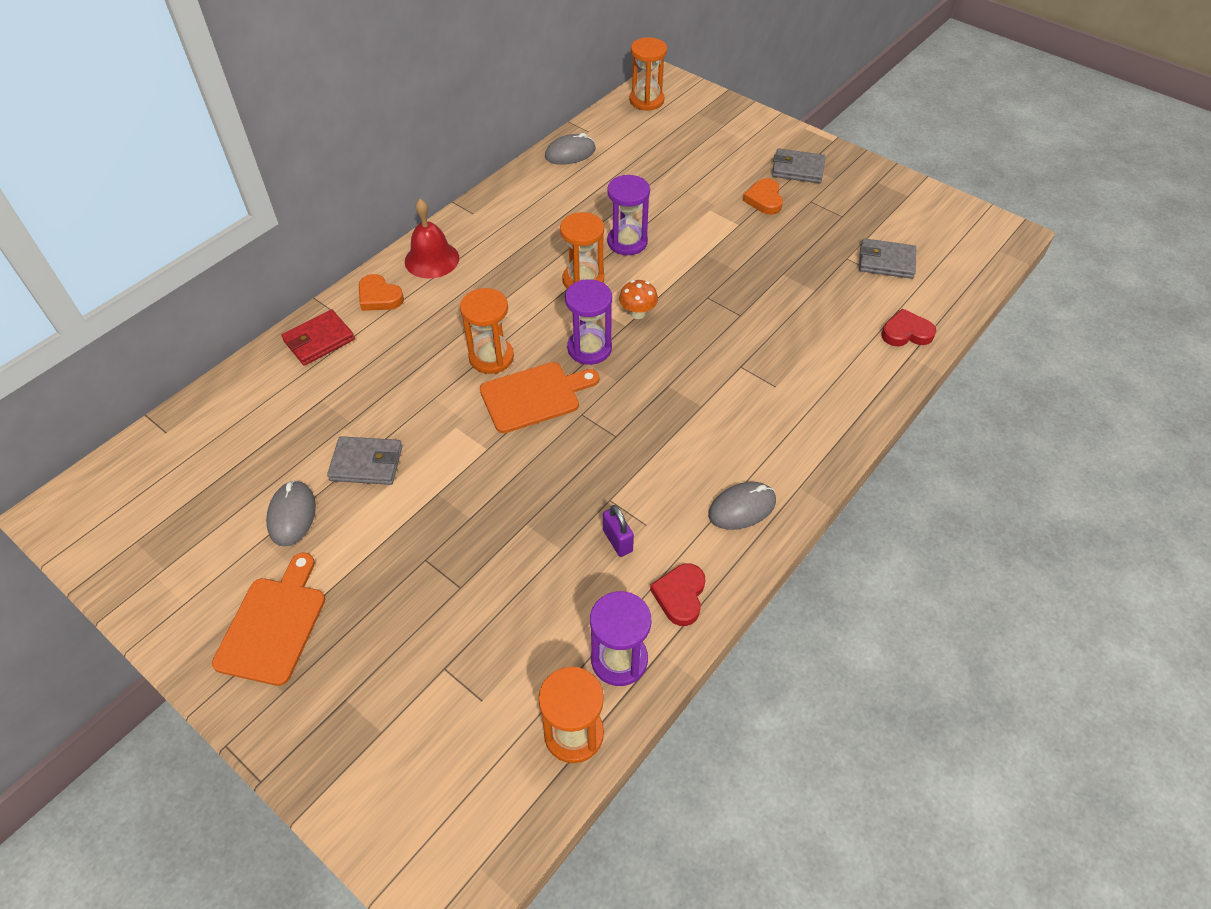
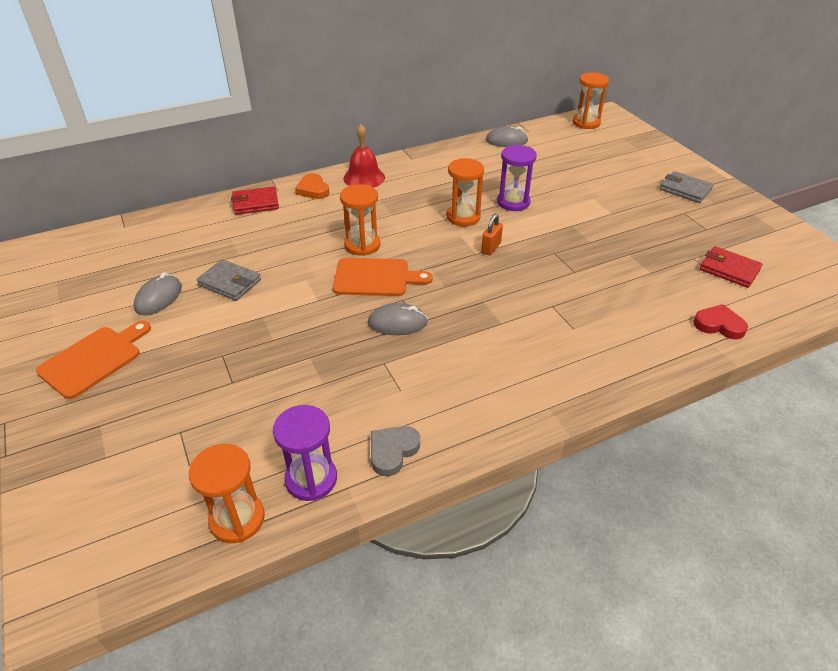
camera: 25 degrees right, 10 degrees down
purple hourglass [565,279,612,365] -> none
purple padlock [603,505,634,557] -> none
orange mushroom [619,280,658,319] -> orange padlock [481,214,503,255]
red heart [650,563,705,626] -> grey heart [371,426,420,476]
grey mouse [708,482,776,530] -> grey mouse moved to [368,303,428,335]
orange heart [743,178,783,215] -> none
grey wallet [859,238,916,279] -> red wallet [700,246,762,288]

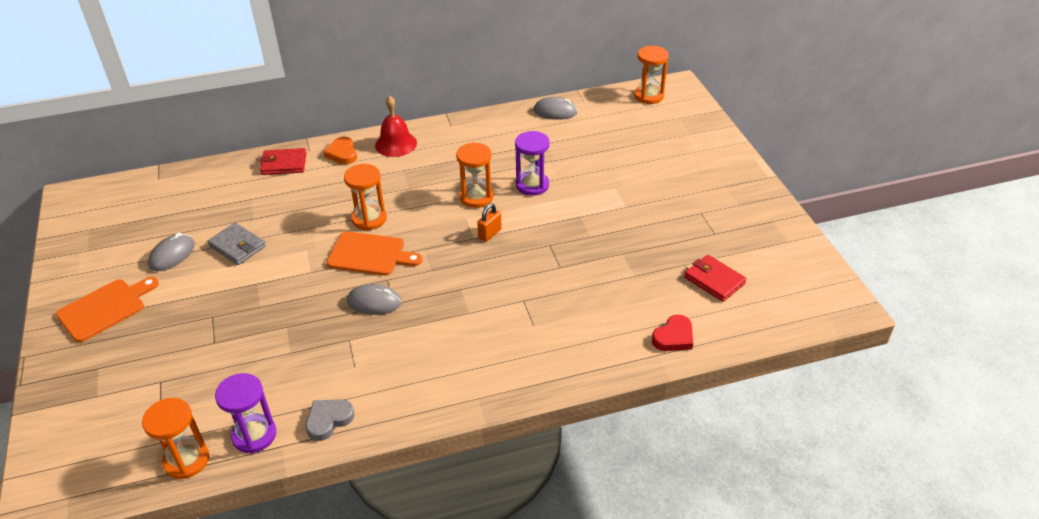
camera: 10 degrees right, 0 degrees up
grey wallet [660,171,714,203] -> none
red heart [693,304,748,339] -> red heart turned 105 degrees clockwise [652,315,693,351]

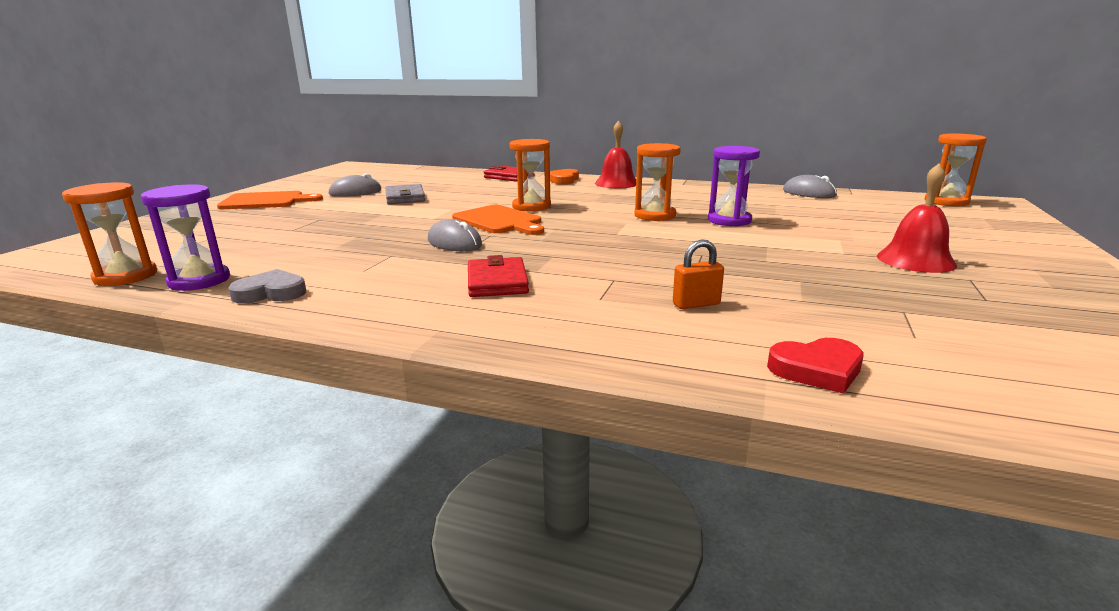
camera: 35 degrees right, 20 degrees down
orange padlock [477,204,502,242] -> orange padlock moved to [673,239,724,309]
red wallet [684,255,746,302] -> red wallet moved to [468,255,529,297]
none -> red bell [877,163,957,273]

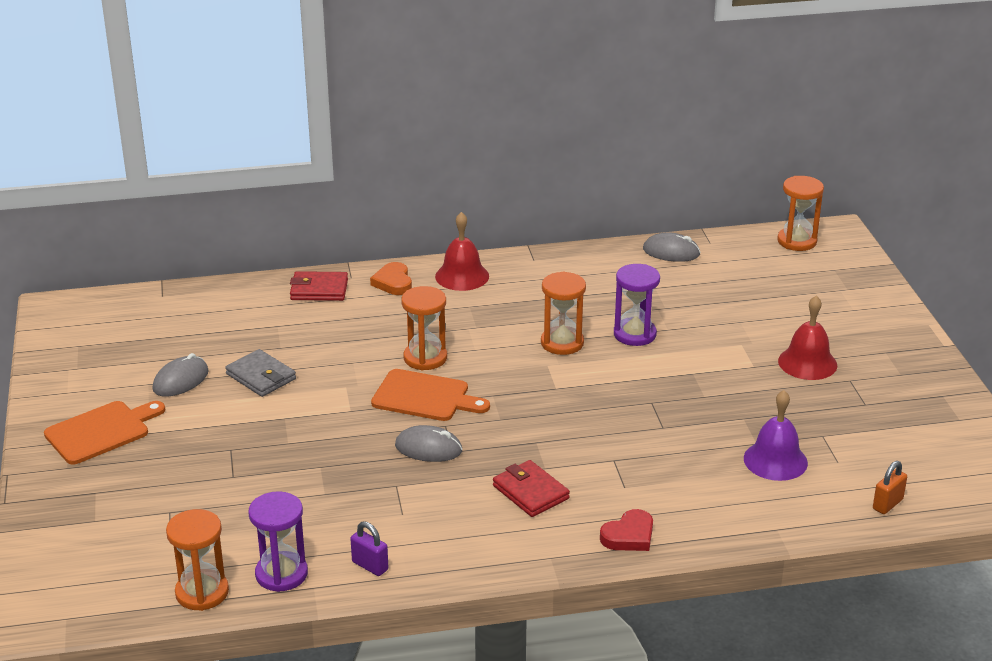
camera: 30 degrees left, 10 degrees up
grey heart [228,269,306,304] -> purple padlock [350,521,388,576]
orange padlock [673,239,724,309] -> orange padlock moved to [873,461,907,514]
red heart [767,338,863,394] -> red heart moved to [600,509,653,551]
none -> purple bell [744,390,808,481]

